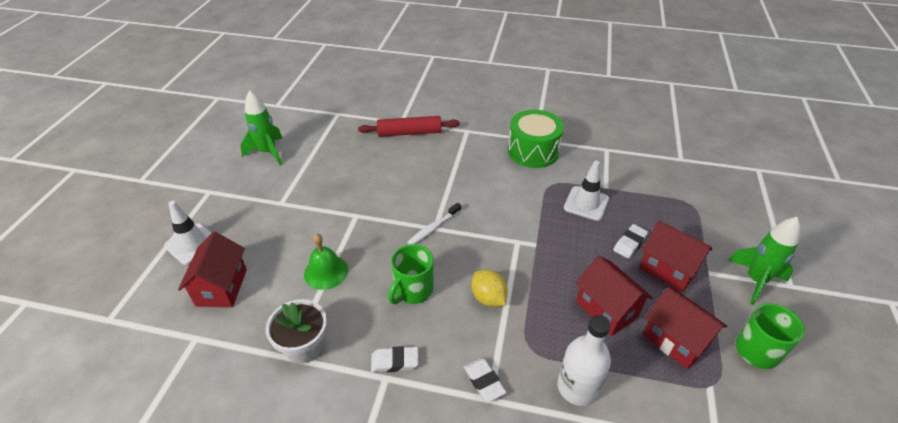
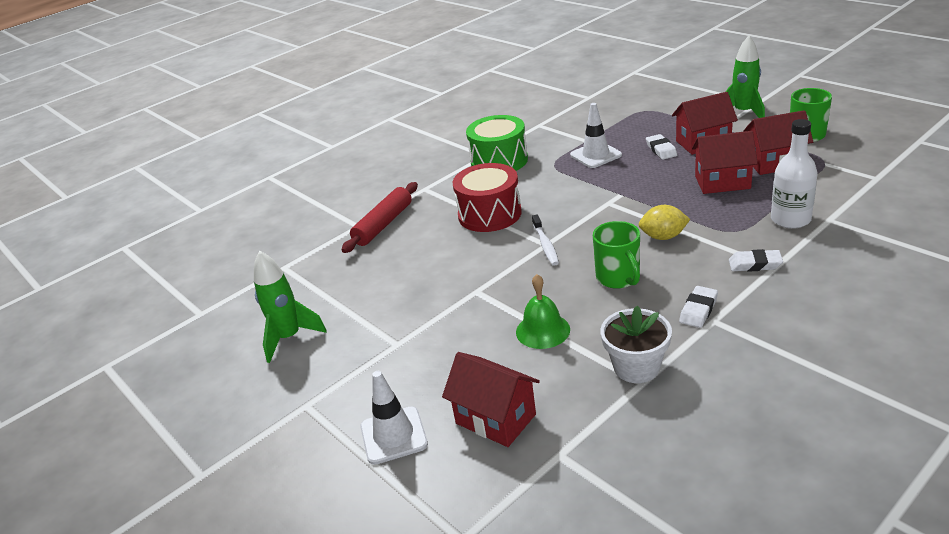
camera: 50 degrees left, 10 degrees down
none -> red drum [453,163,522,232]

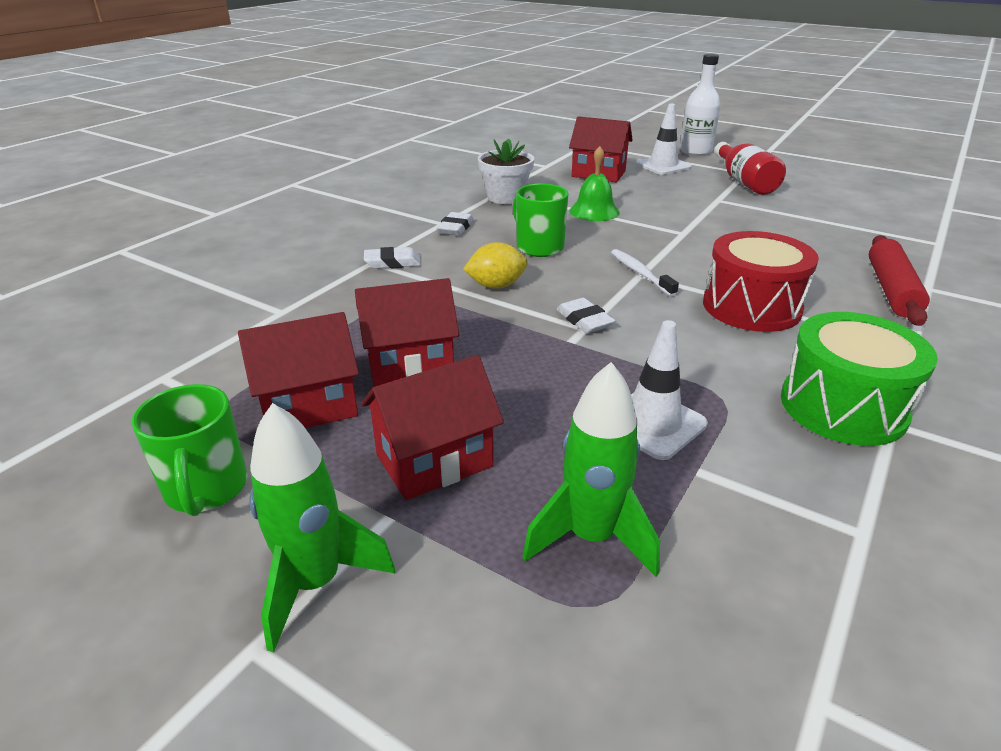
camera: 160 degrees right, 0 degrees up
green rocket [254,251,327,363] -> green rocket moved to [522,362,660,577]
white eraser [646,134,677,160] -> white eraser moved to [556,298,615,333]
white bottle [771,119,818,229] -> white bottle moved to [680,54,720,156]
none -> red bottle [714,142,786,195]

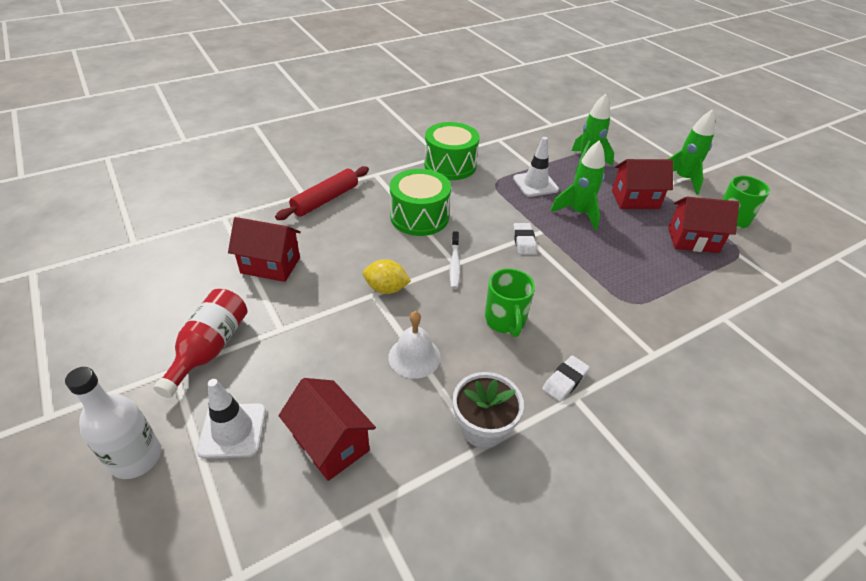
camera: 155 degrees left, 10 degrees up
red house [355,278,459,387] -> red house moved to [228,217,301,282]
white eraser [364,247,421,269] -> none
yellow lemon [463,242,528,289] -> yellow lemon moved to [363,259,411,294]
green bell [569,146,620,221] -> white bell [388,311,441,378]
red drum [703,231,819,332] -> green drum [390,169,451,236]
none -> green rocket [550,140,605,230]

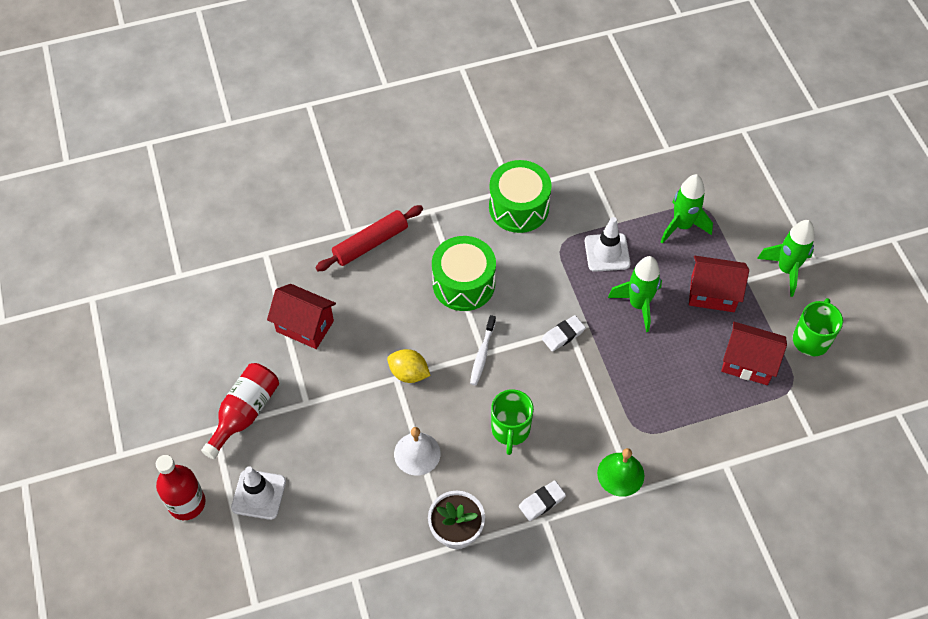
camera: 15 degrees right, 15 degrees up
white bottle [65,367,161,479] -> red bottle [156,455,205,520]
red house [279,378,376,481] -> none
white eraser [513,223,536,254] -> white eraser turned 45 degrees clockwise [542,315,586,352]
none -> green bell [597,448,644,497]

